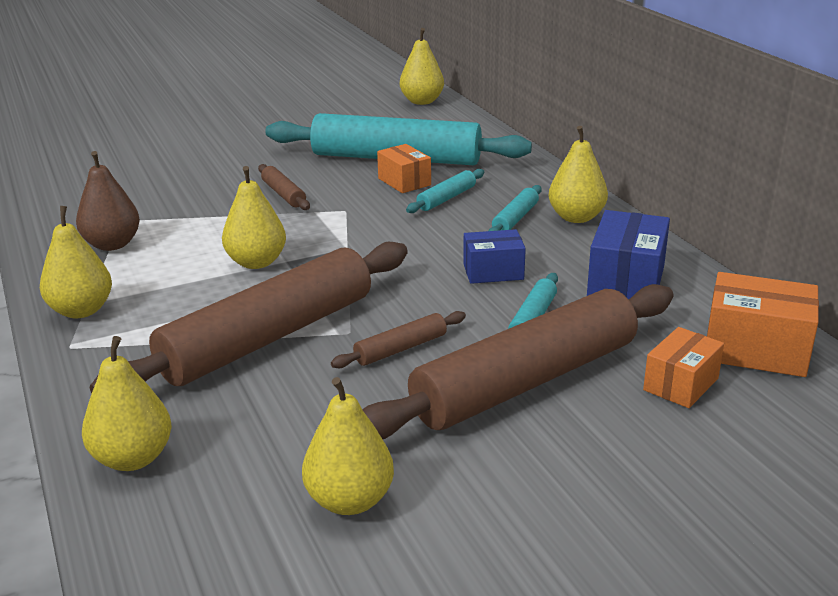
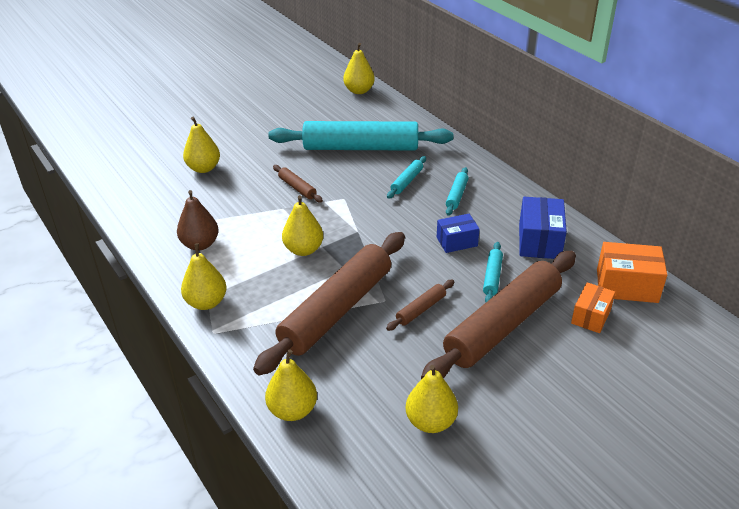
camera: 10 degrees left, 10 degrees up
orange box [377,144,431,193] -> none
yellow pear [549,126,608,223] -> yellow pear moved to [183,117,220,173]

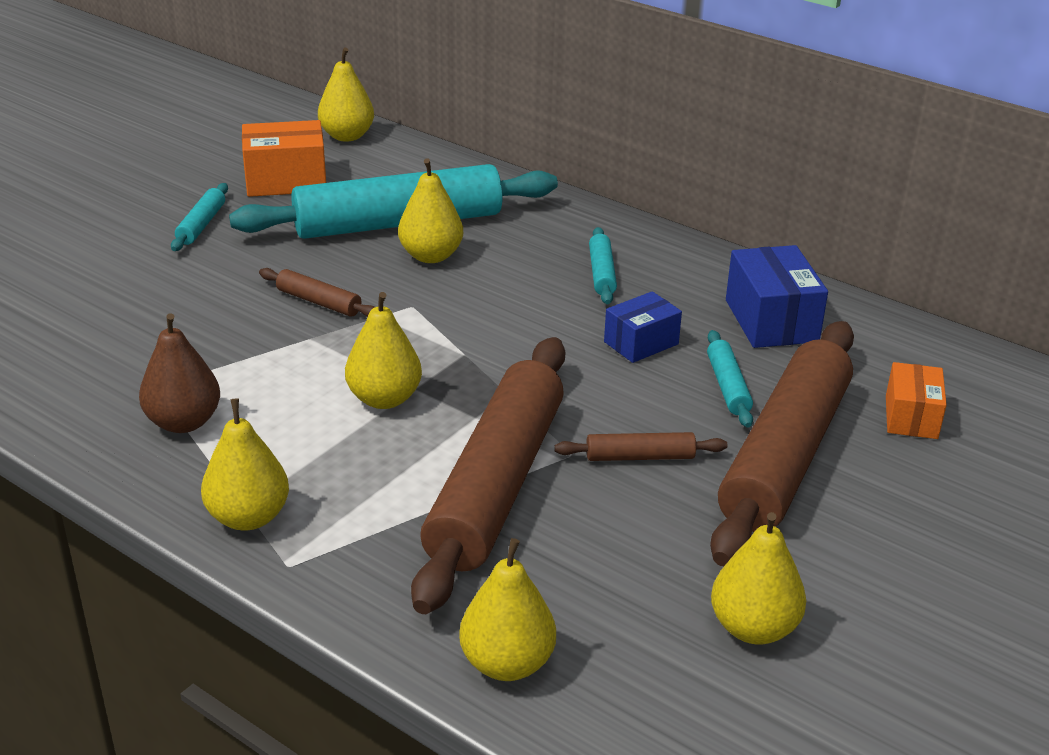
camera: 20 degrees left, 5 degrees down
yellow pear [183,117,220,173] -> yellow pear moved to [398,159,463,263]
brown rolling pin [386,279,454,331] -> brown rolling pin turned 60 degrees clockwise [554,432,727,461]
turquoise rolling pin [387,156,426,199] -> turquoise rolling pin moved to [171,183,228,251]
orange box [597,242,667,303] -> orange box moved to [242,120,326,197]

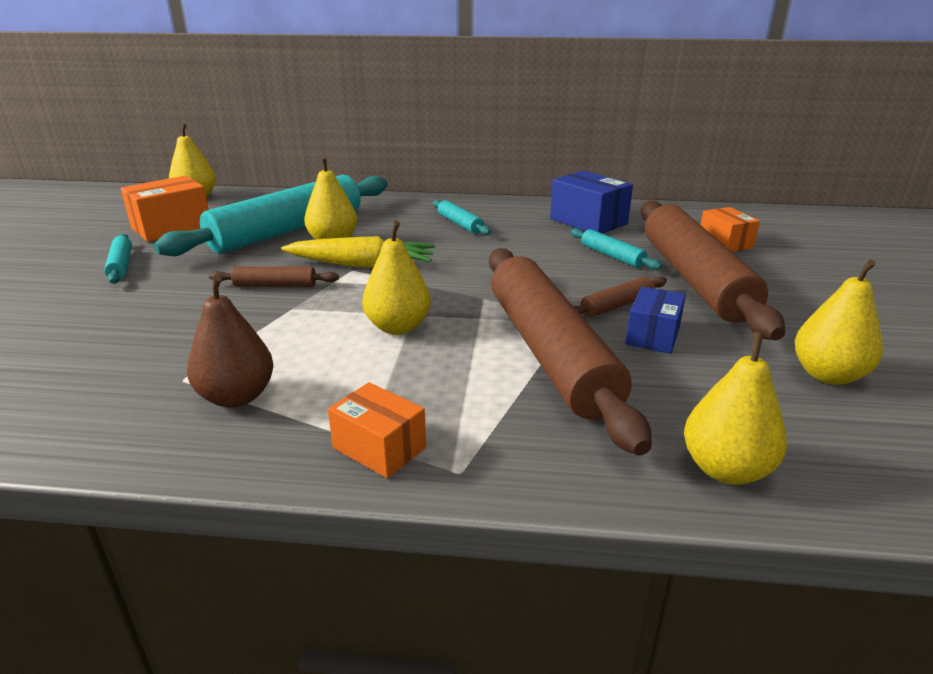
camera: 30 degrees left, 5 degrees down
yellow pear [201,398,289,530] -> orange box [328,382,426,478]
blue box [604,291,682,363] -> blue box moved to [625,287,686,354]
none -> yellow carrot [281,236,435,268]

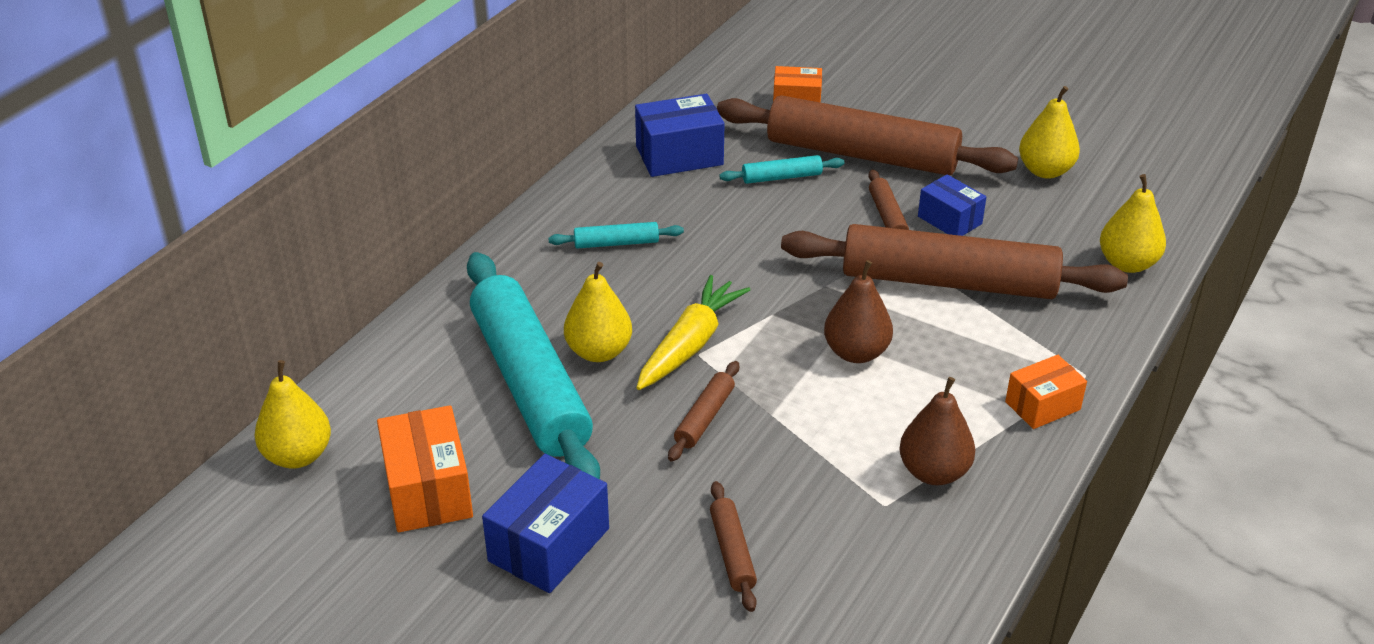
camera: 65 degrees left, 10 degrees up
turquoise rolling pin [104,234,132,284] -> blue box [482,454,609,593]
yellow pear [362,221,431,335] -> brown pear [824,260,893,363]
none -> brown rolling pin [710,481,757,612]

